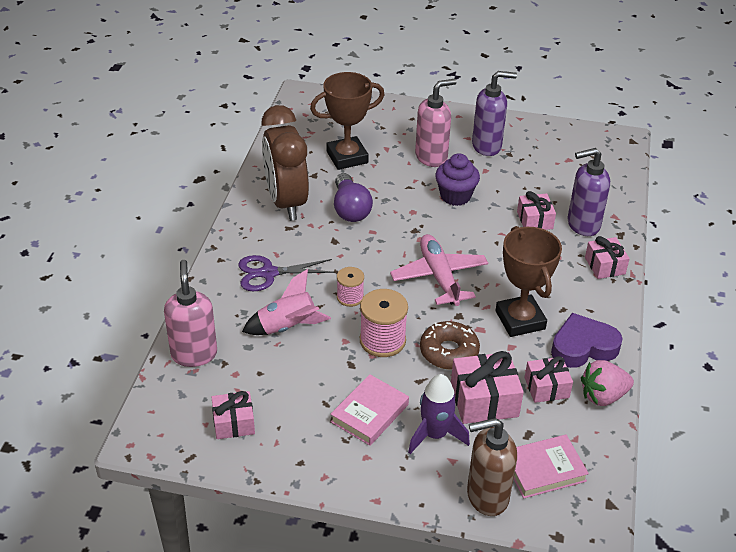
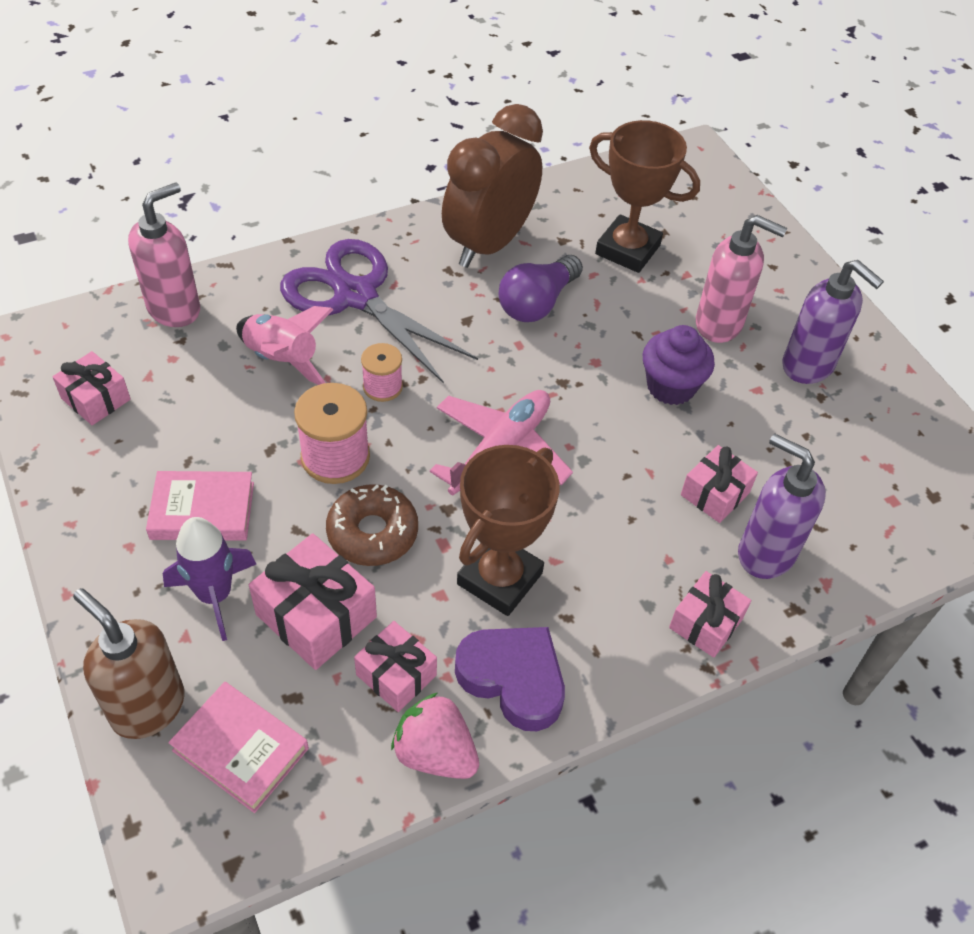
camera: 50 degrees right, 10 degrees up
purple scissors [238,255,335,291] -> purple scissors [280,239,478,384], size x1.61

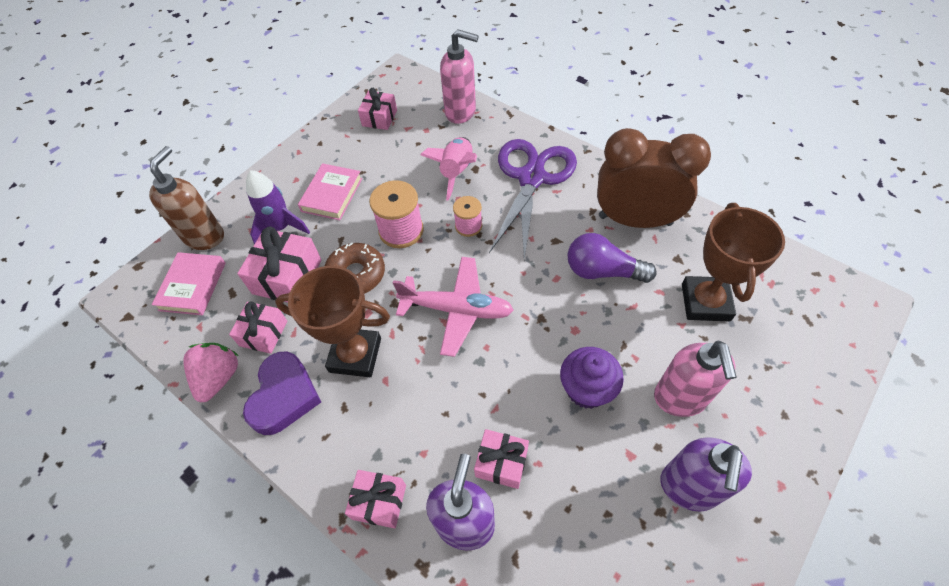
camera: 70 degrees right, 5 degrees up
pink book [146,471,254,541] -> pink book turned 45 degrees clockwise [298,163,362,220]

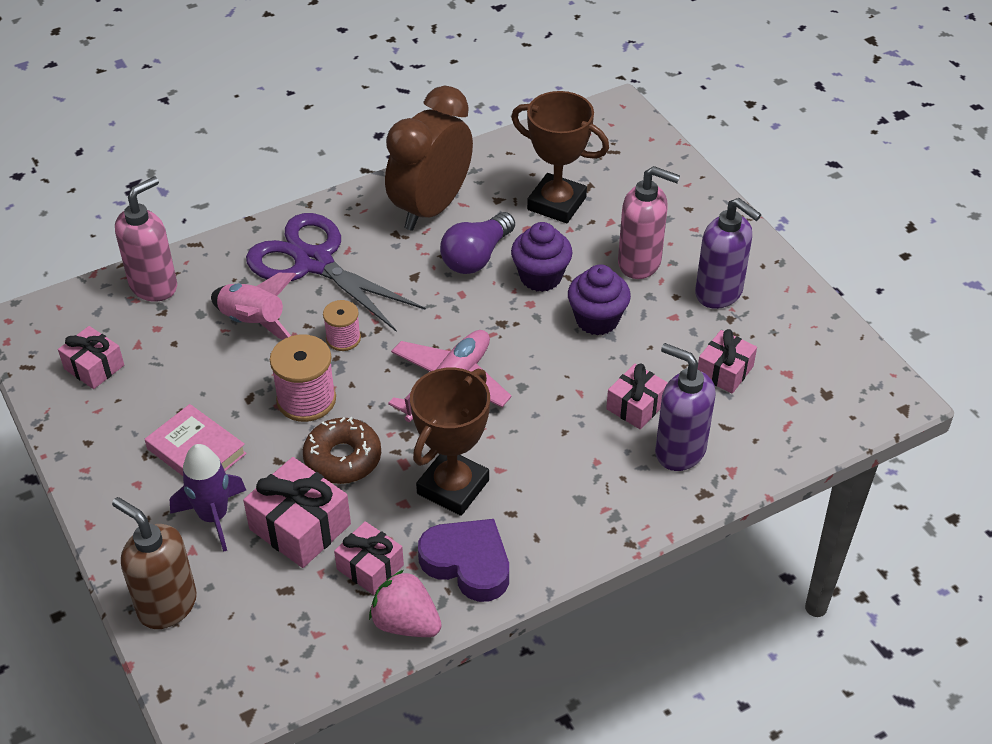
camera: 70 degrees left, 10 degrees down
pink book [152,252,226,315] -> none
pink gift [345,470,406,528] -> pink gift moved to [698,329,757,393]
none -> purple cupcake [511,222,573,292]

